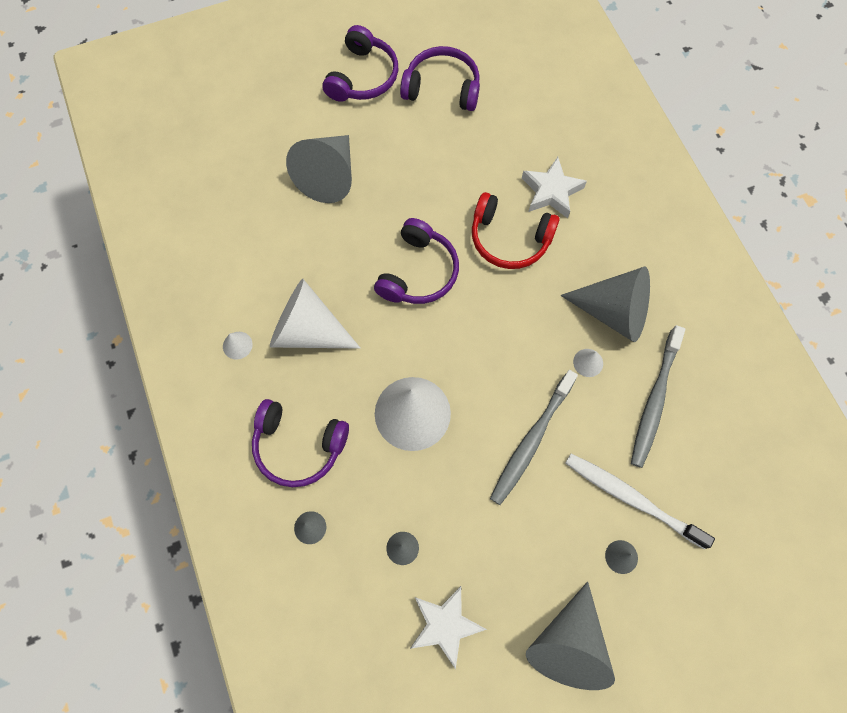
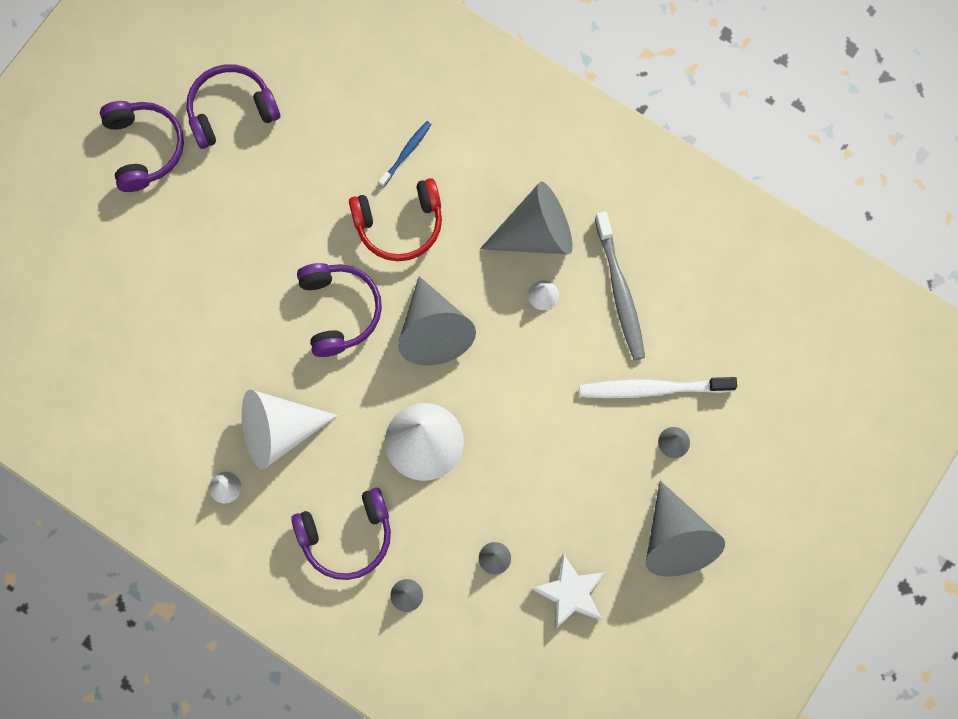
camera: 35 degrees left, 5 degrees up
grey cone [286,135,352,203] -> grey cone moved to [398,276,476,366]
grey toothbrush [490,370,578,505] -> none
white star [522,157,587,218] -> blue toothbrush [378,121,432,187]

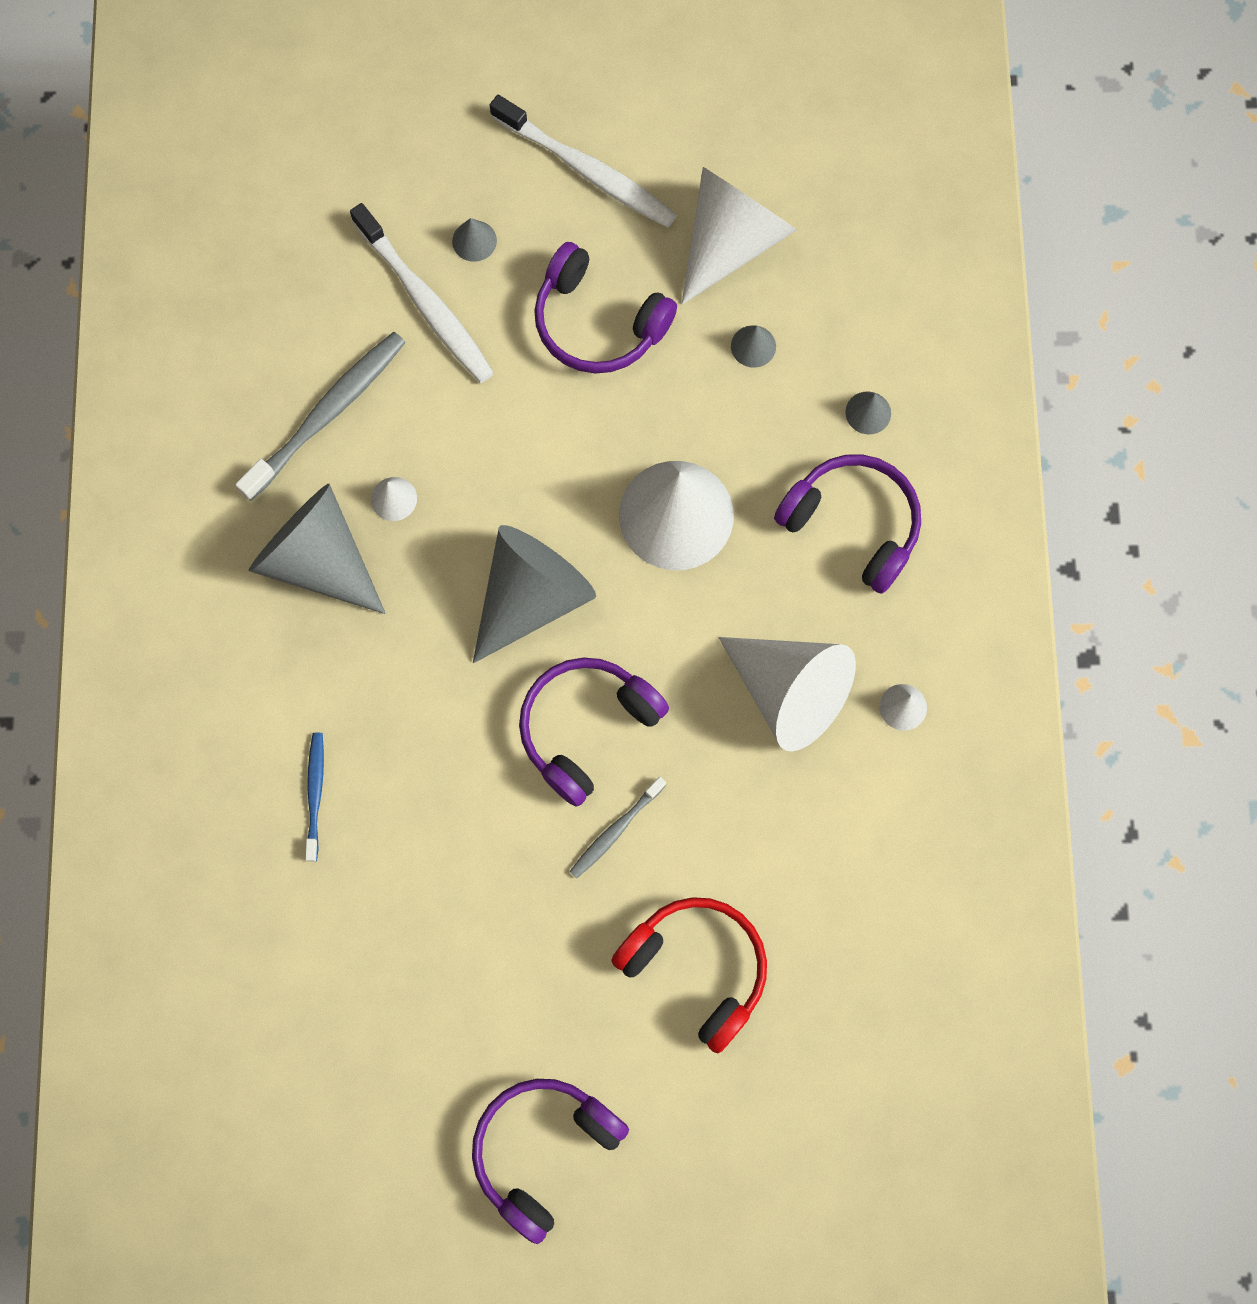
camera: 125 degrees left, 0 degrees up
purple headphones [187,64,280,149] -> purple headphones moved to [534,242,677,374]
red headphones [349,178,442,261] -> red headphones moved to [611,897,767,1053]
blue toothbrush [378,121,432,187] -> blue toothbrush turned 90 degrees clockwise [305,733,324,862]
white star [532,554,605,630] -> white cone [682,167,797,305]
grey cone [646,481,725,577] -> white toothbrush [490,95,677,228]
none -> grey toothbrush [570,777,666,878]

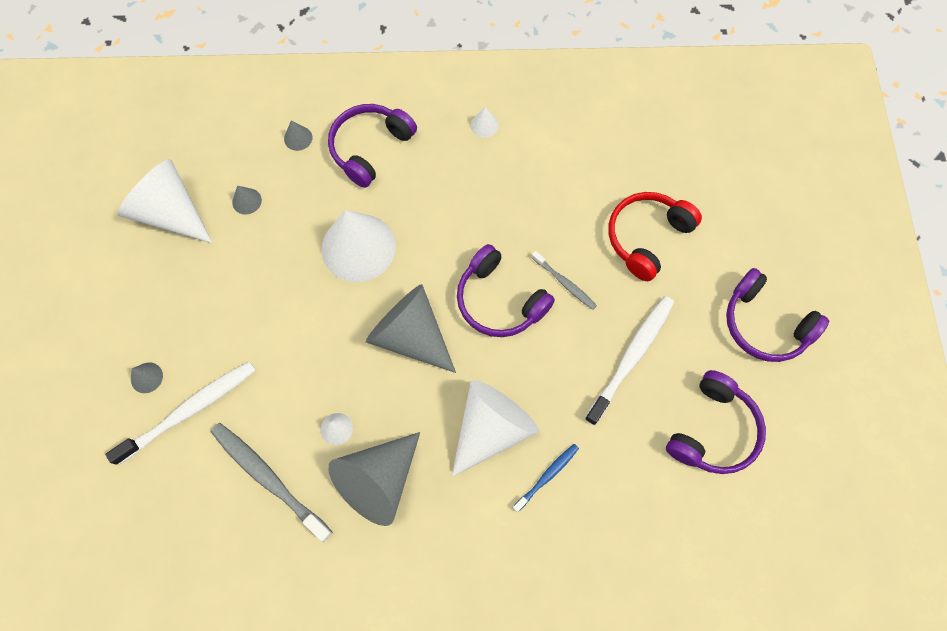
camera: 90 degrees left, 5 degrees down
blue toothbrush [305,733,324,862] -> blue toothbrush turned 135 degrees clockwise [513,444,579,513]
white toothbrush [490,95,677,228] -> white toothbrush moved to [585,296,674,425]
purple headphones [534,242,677,374] -> purple headphones moved to [666,370,766,474]
white cone [719,637,856,751] -> white cone moved to [452,380,539,477]

